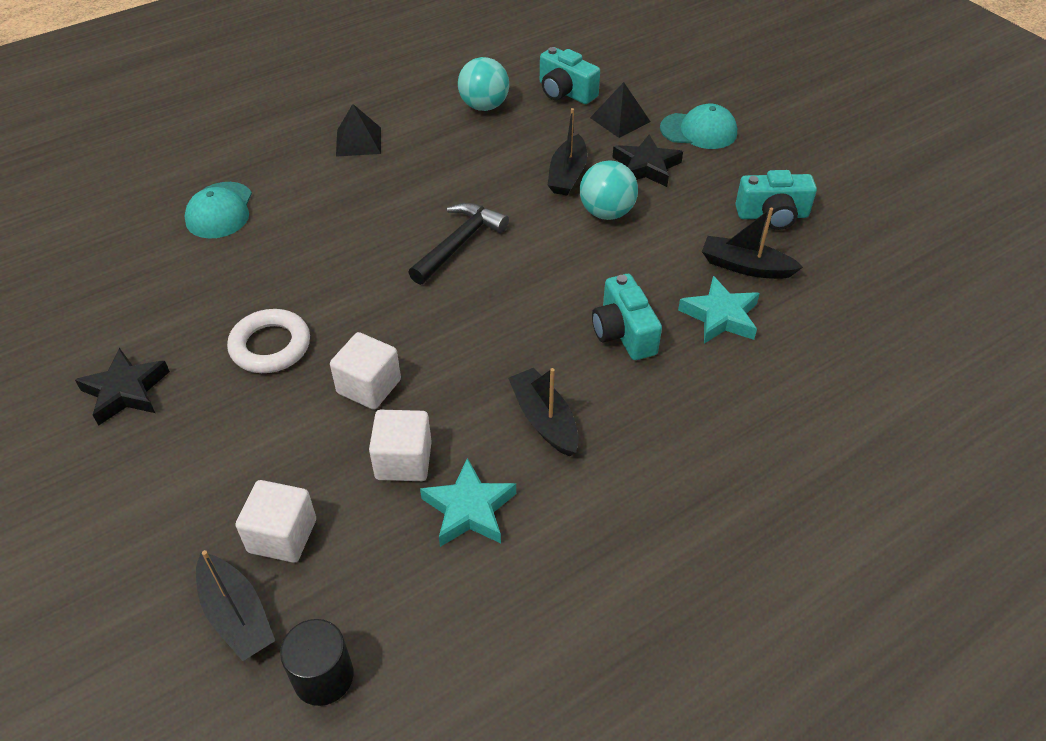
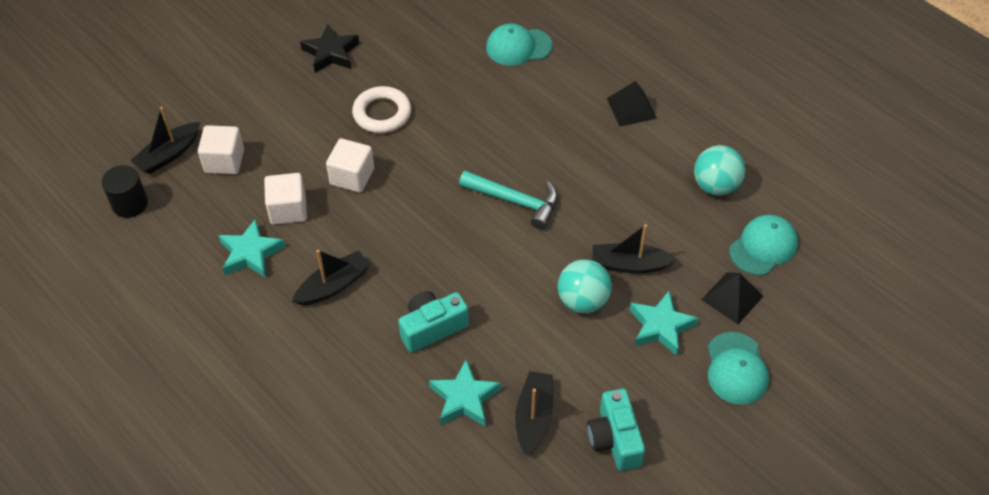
camera: 80 degrees right, 5 degrees up
black hammer [408,203,509,285] -> turquoise hammer [459,171,558,230]
turquoise camera [540,47,600,104] -> turquoise cap [729,215,798,276]
black star [612,134,683,187] -> turquoise star [629,291,699,356]

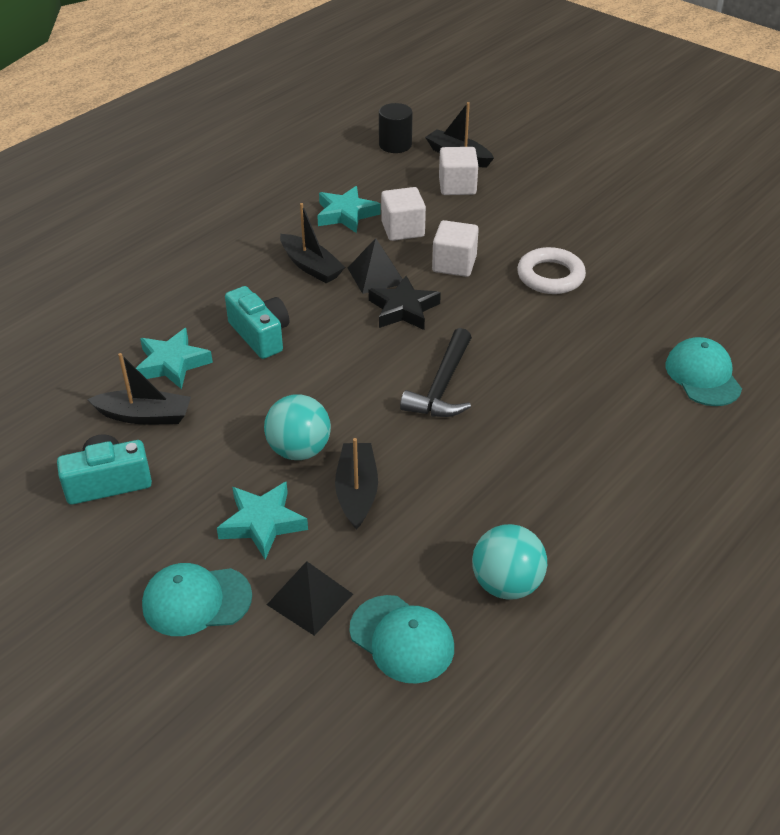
camera: 85 degrees right, 10 degrees down
black star [300,24,359,73] -> black star moved to [369,276,441,330]
turquoise hammer [459,171,558,230] -> black hammer [400,328,472,417]
black pyramid [607,81,657,127] -> black pyramid moved to [348,238,403,294]

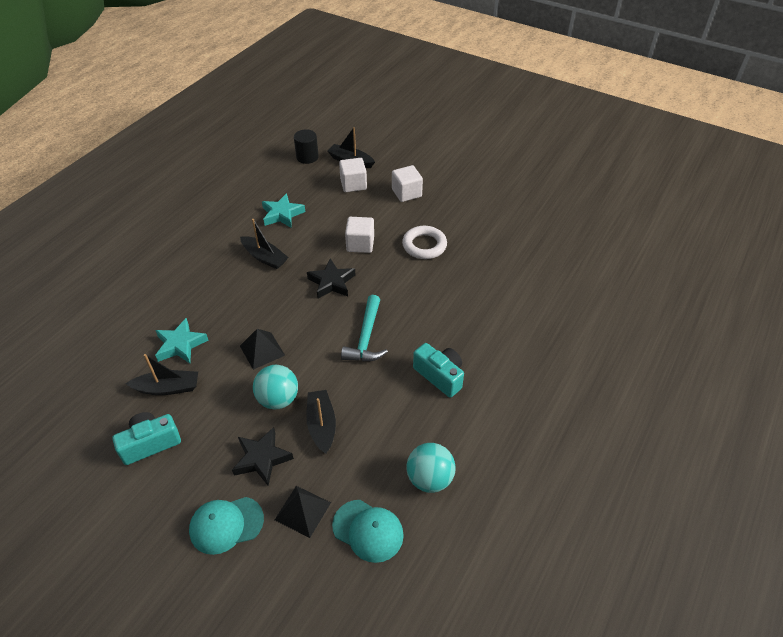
camera: 10 degrees left, 5 degrees up
turquoise star [217,481,308,560] -> black star [232,427,294,485]
turquoise camera [225,286,289,359] -> turquoise camera moved to [413,343,464,398]
black pyramid [348,238,403,294] -> black pyramid moved to [240,329,285,370]
white cube [381,187,426,241] -> white cube moved to [392,165,423,202]
black hammer [400,328,472,417] -> turquoise hammer [341,295,388,361]
turquoise cap [665,337,742,406] -> none

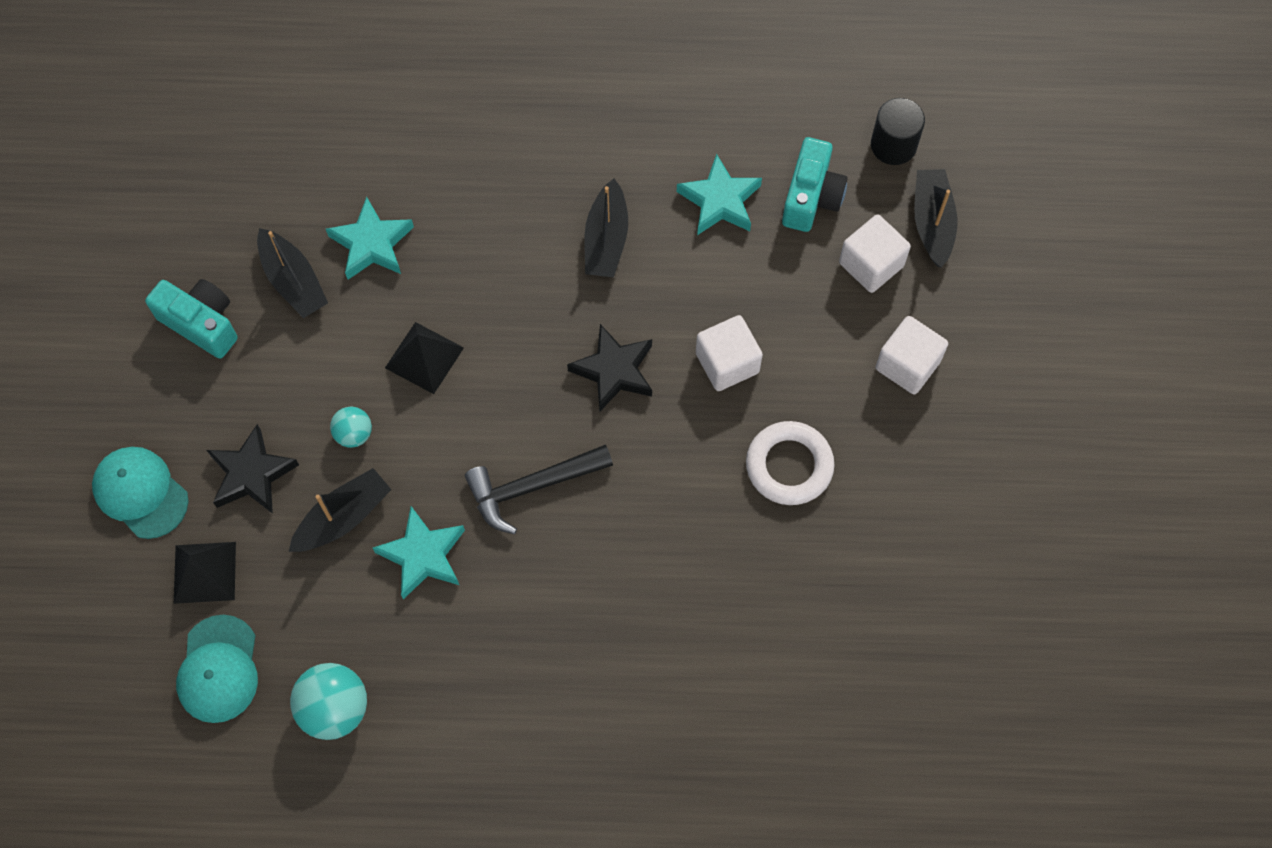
camera: 60 degrees right, 20 degrees up
turquoise ball [253,365,298,409] -> turquoise ball [330,407,372,448], size x0.58
turquoise hammer [341,295,388,361] -> black hammer [465,445,613,534]
turquoise camera [413,343,464,398] -> turquoise camera moved to [782,137,848,232]
none -> turquoise star [373,506,465,599]

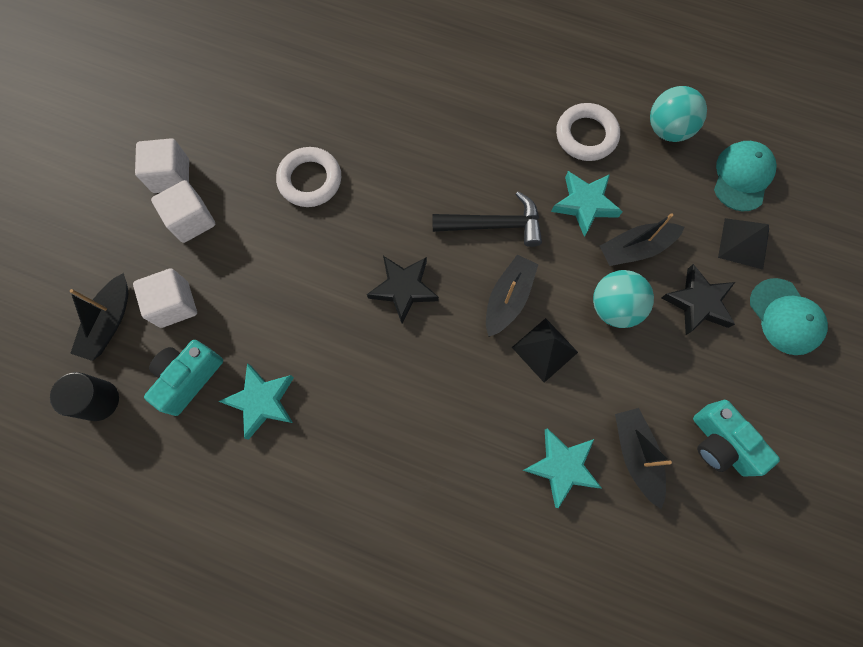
camera: 160 degrees left, 5 degrees up
turquoise ball [330,407,372,448] -> turquoise ball [593,270,654,328], size x1.73
black boat [585,179,628,277] -> black boat moved to [486,255,538,337]
white cube [696,315,763,391] -> white cube moved to [135,138,189,193]
none -> white ring [556,103,620,161]

